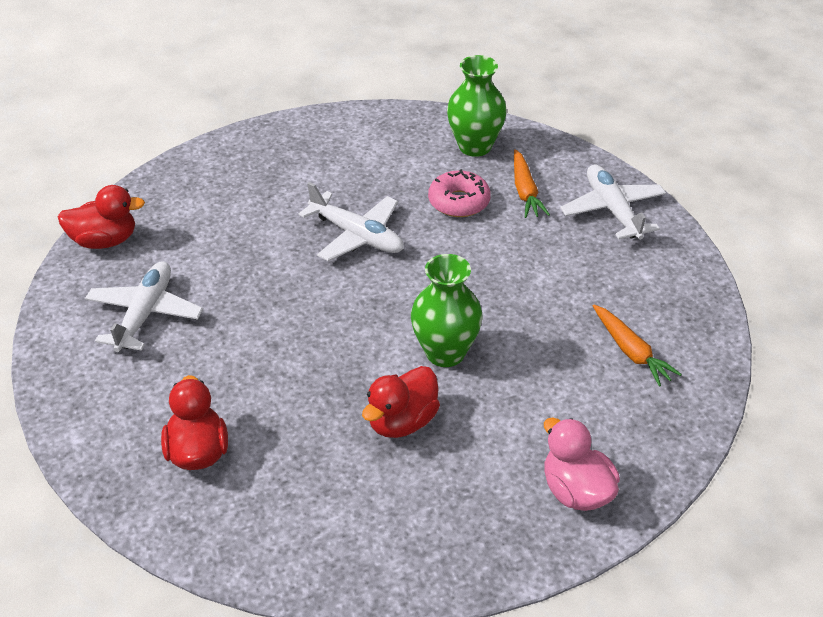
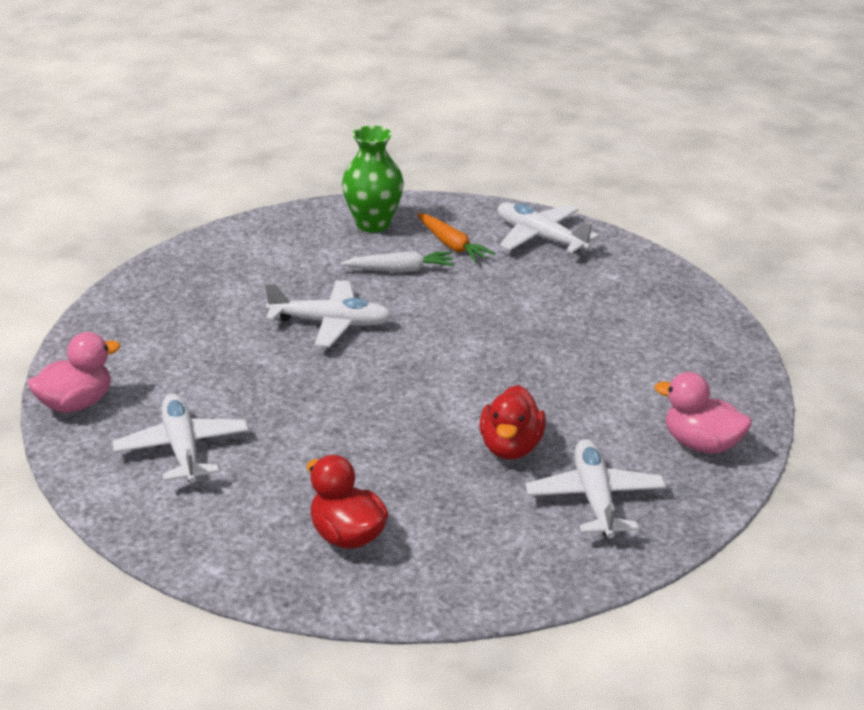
camera: 30 degrees left, 10 degrees down
red duck [58,185,145,249] -> pink duck [28,332,121,413]
green vase [411,254,483,367] -> none
pink donut [428,169,491,217] -> white carrot [340,251,454,272]
orange carrot [593,305,682,386] -> none
none -> white plane [525,439,666,538]

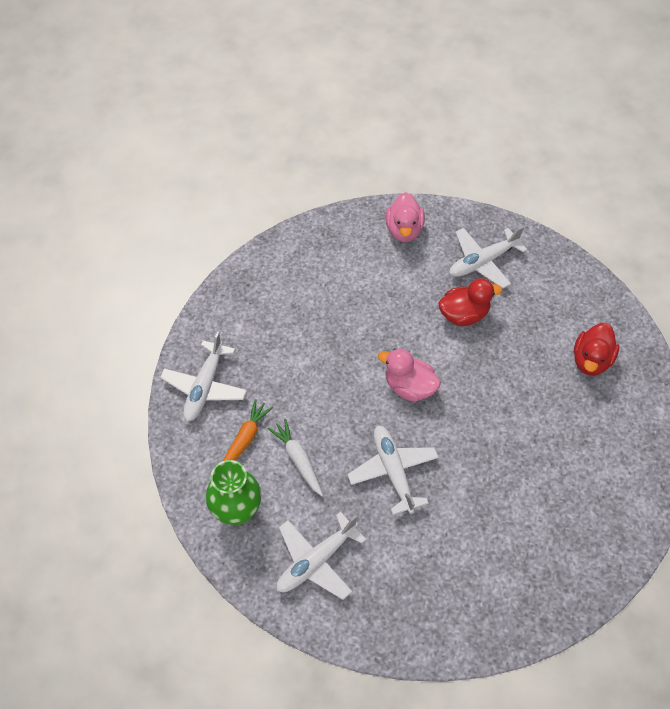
camera: 115 degrees left, 25 degrees up
pink duck [28,332,121,413] -> pink duck moved to [378,348,441,402]
white plane [112,394,249,483] -> white plane moved to [277,512,366,600]

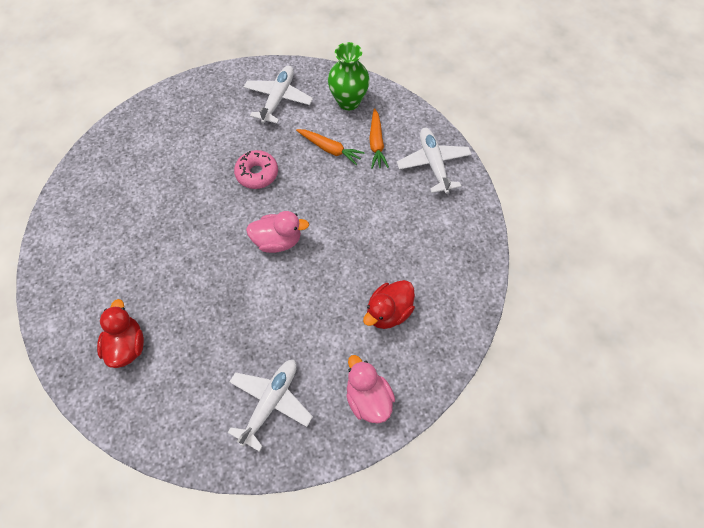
camera: 150 degrees right, 5 degrees up
white carrot [268,419,323,496] -> orange carrot [296,129,365,165]
white plane [347,426,439,515] -> pink donut [234,150,278,189]
red duck [438,278,502,326] -> red duck moved to [363,280,415,329]

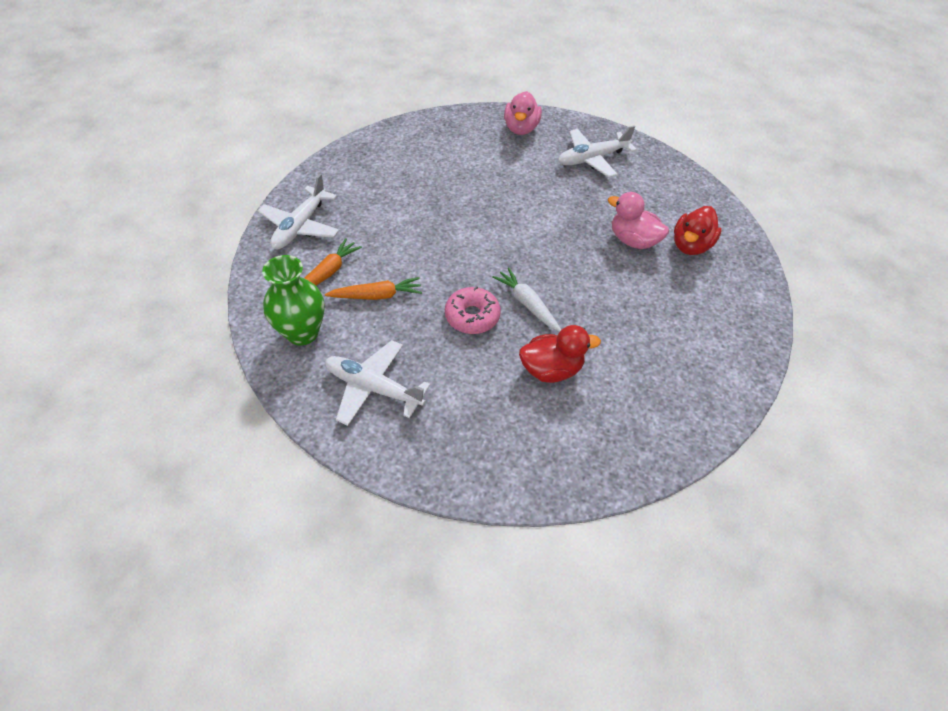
camera: 145 degrees left, 10 degrees down
white plane [244,66,313,124] -> white plane turned 60 degrees clockwise [325,340,430,426]
pink duck [246,211,309,253] -> pink duck moved to [608,192,669,249]
orange carrot [296,129,365,165] -> orange carrot turned 105 degrees clockwise [325,277,422,300]
red duck [363,280,415,329] -> red duck moved to [519,325,601,383]
none -> white carrot [492,267,561,332]

